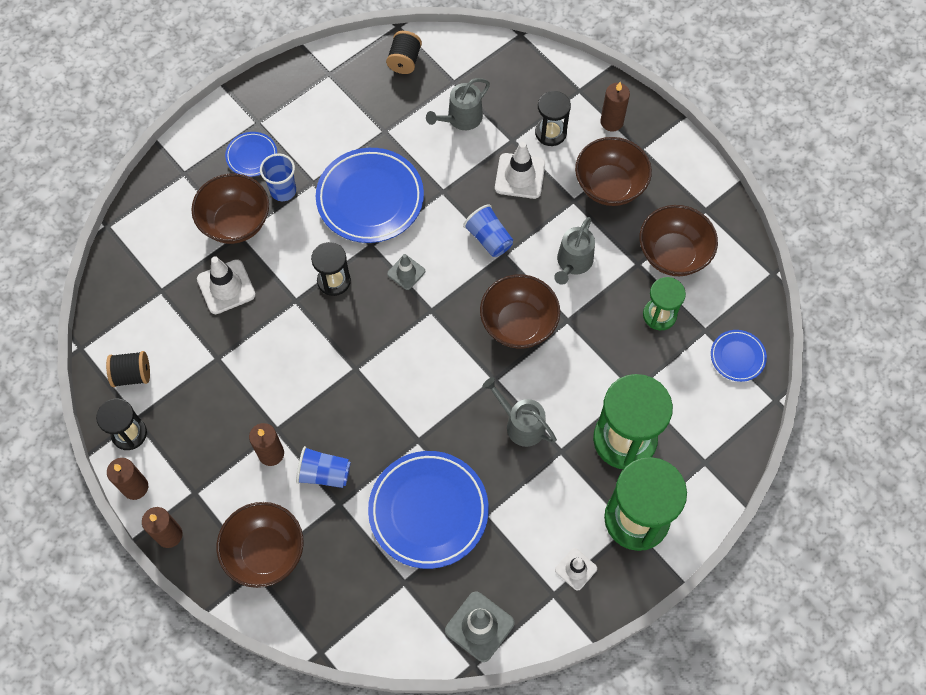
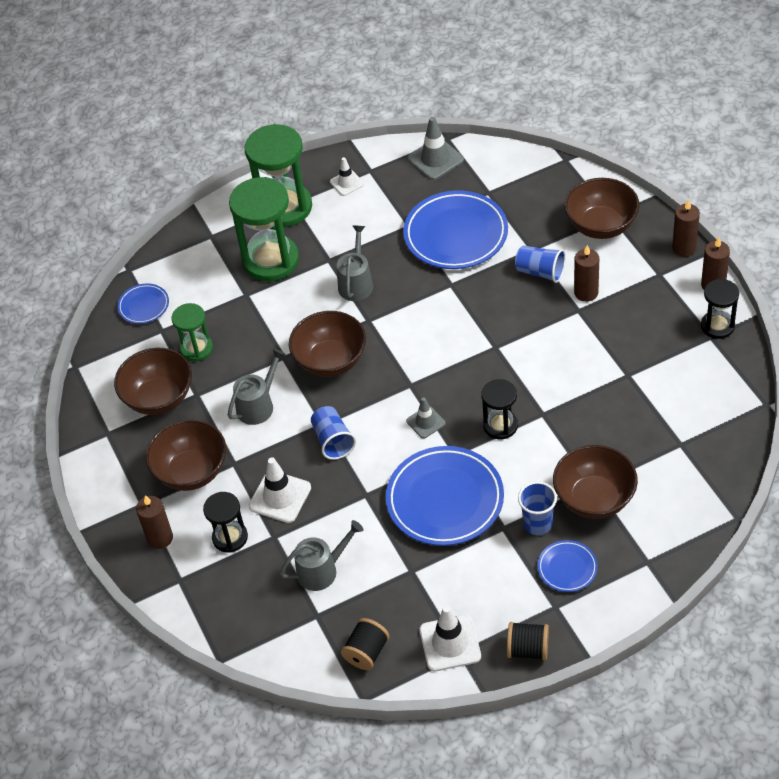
camera: 160 degrees left, 15 degrees down
black spool [106,351,150,387] -> black spool moved to [507,622,549,661]
white traffic cone [197,256,256,314] -> white traffic cone moved to [420,605,481,671]
grey watering can [483,377,557,447] -> grey watering can turned 135 degrees counterclockwise [337,225,373,301]

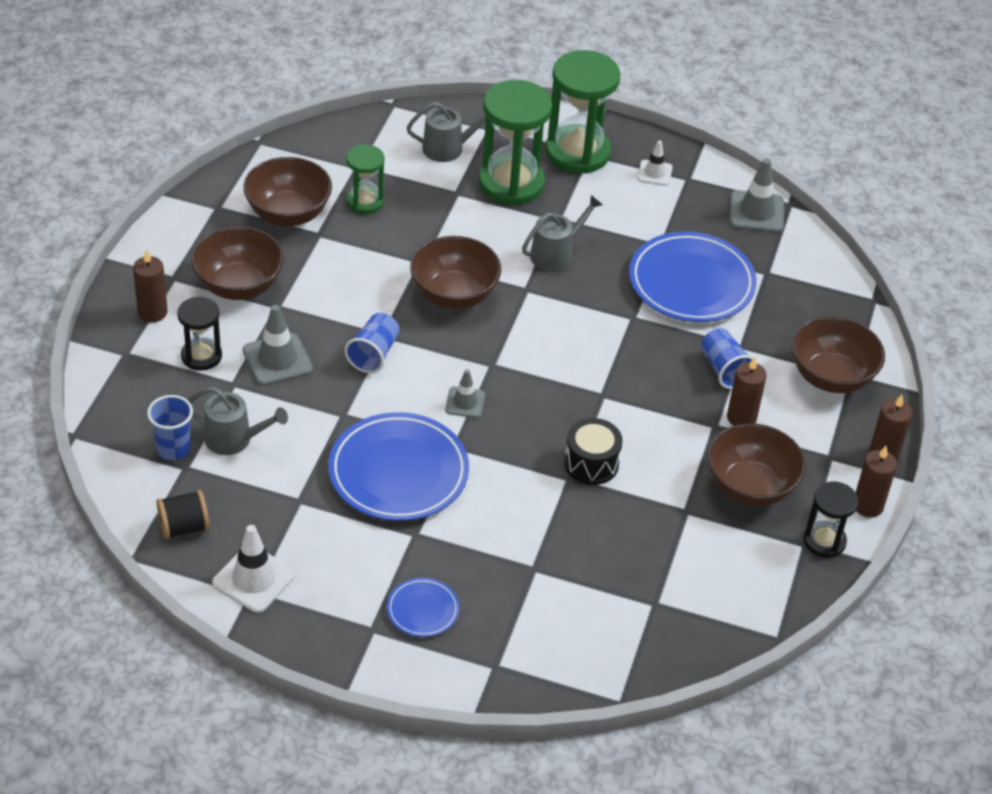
camera: 35 degrees right, 5 degrees down
blue plate [117,284,169,324] -> none
grey watering can [228,348,286,425] -> grey watering can moved to [407,102,486,162]
white traffic cone [249,457,311,523] -> grey traffic cone [243,305,313,386]
black hourglass [481,379,518,440] -> none
black spool [507,622,549,661] -> none
blue cup [518,481,557,535] -> blue cup moved to [147,395,193,460]
brown bowl [553,445,638,519] -> brown bowl moved to [708,423,806,506]
none -> black drum [564,418,623,485]

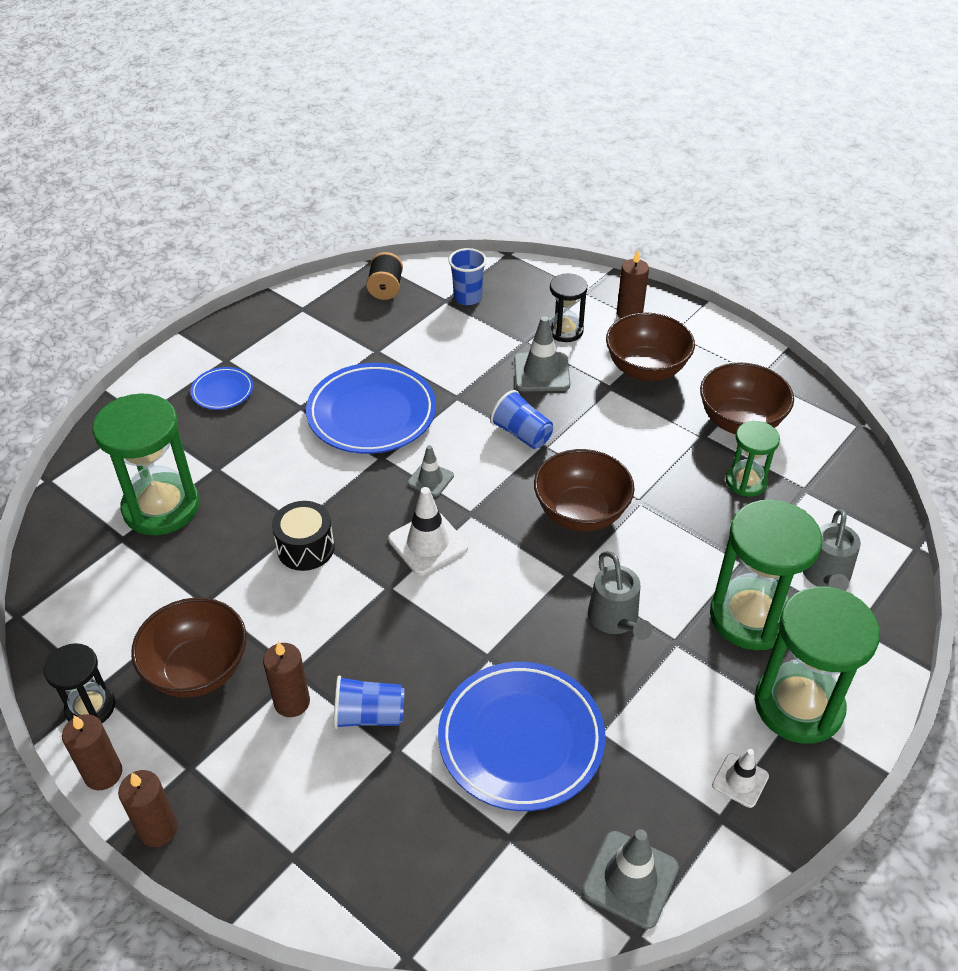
camera: 115 degrees right, 0 degrees up
grey watering can [188,387,288,455] -> none
white traffic cone [212,525,295,613] -> white traffic cone moved to [388,487,468,575]
brown bowl [792,317,885,393] -> none
none -> green hourglass [93,393,200,535]

